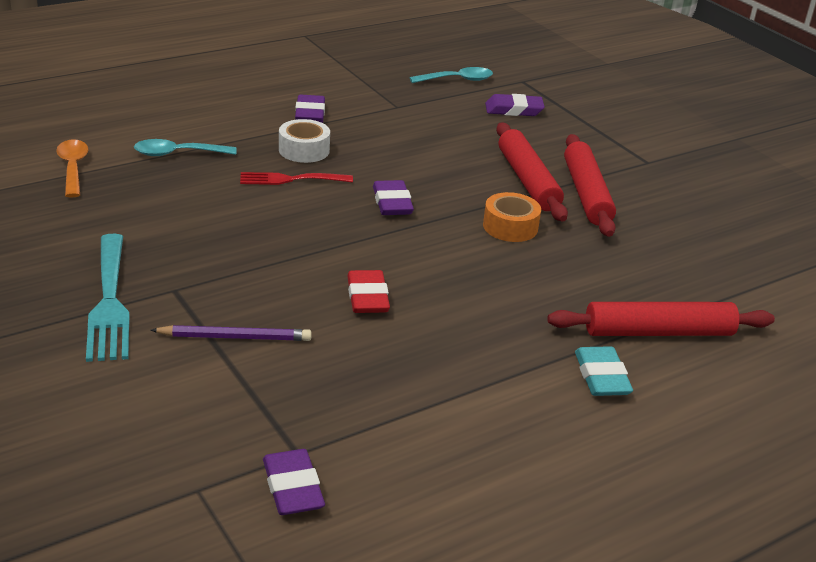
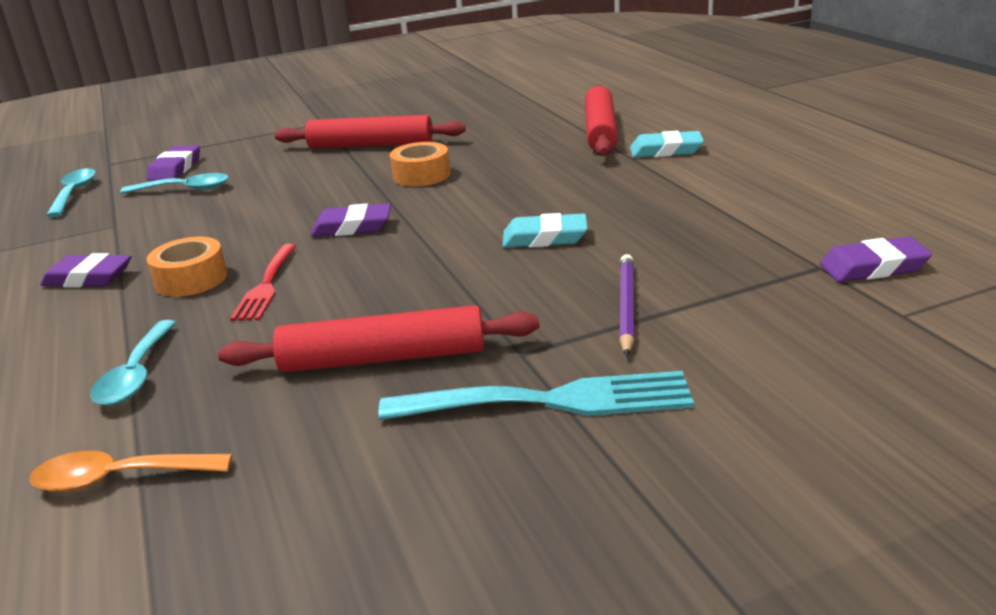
camera: 75 degrees left, 5 degrees down
white tape [279,119,330,163] -> orange tape [147,237,227,297]
red eraser [347,270,390,313] -> turquoise eraser [502,213,588,248]
red rolling pin [496,122,568,222] -> red rolling pin moved to [218,305,540,372]
none -> turquoise spoon [120,173,229,194]

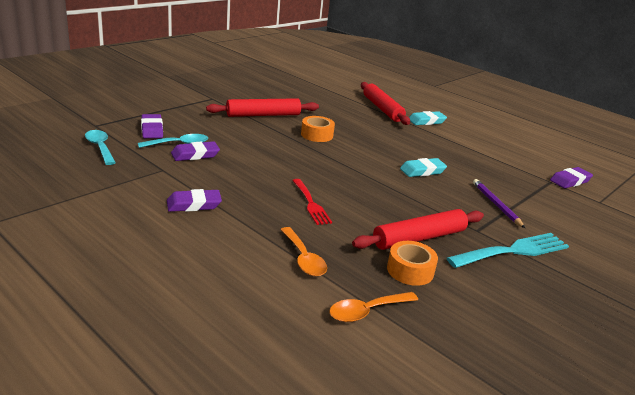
camera: 30 degrees left, 0 degrees up
turquoise spoon [90,320,177,406] -> orange spoon [280,227,327,276]
orange tape [147,237,227,297] -> orange tape moved to [387,241,438,286]
purple eraser [311,204,391,237] -> purple eraser moved to [171,141,220,161]

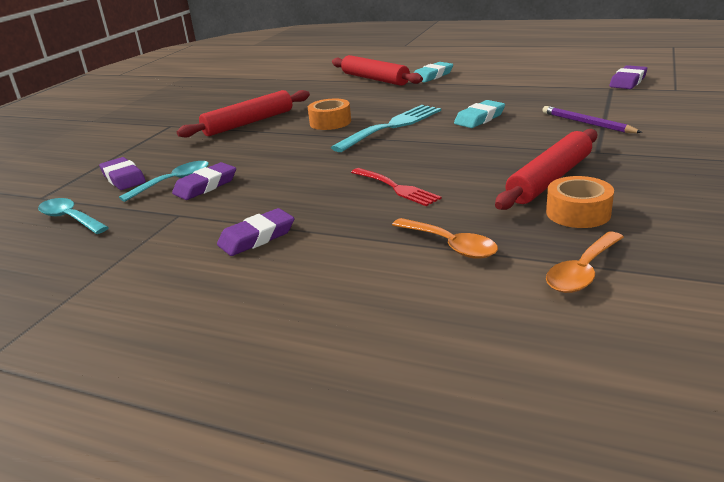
camera: 15 degrees left, 0 degrees up
turquoise fork [447,233,569,268] -> turquoise fork moved to [331,105,441,152]

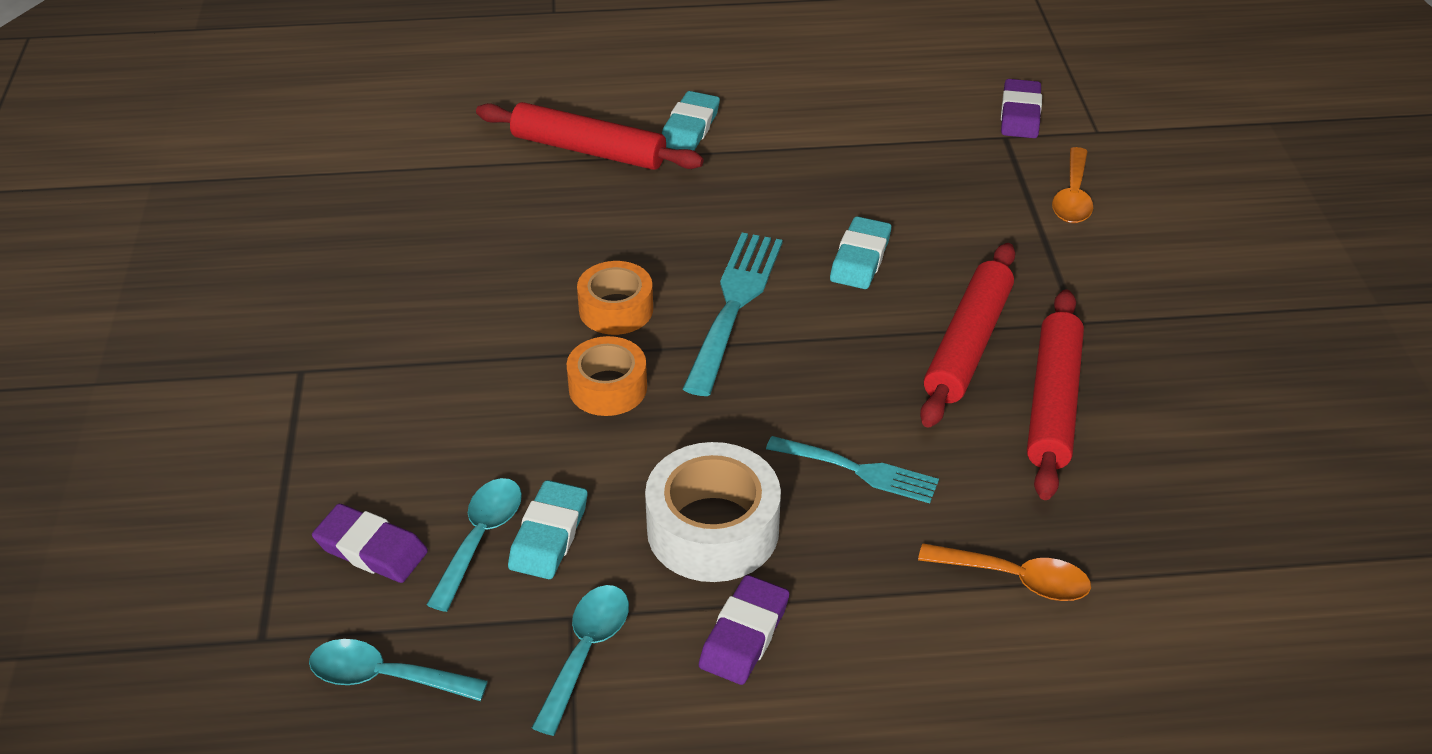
camera: 30 degrees left, 15 degrees up
purple eraser [172,162,236,200] -> turquoise eraser [508,480,587,579]
red rolling pin [177,90,310,137] -> red rolling pin moved to [920,243,1016,428]
red fork [351,168,442,206] -> turquoise fork [766,436,939,503]
purple pencil [542,106,642,133] -> none
orange tape [546,176,614,228] -> orange tape moved to [567,336,647,416]
orange spoon [546,232,624,293] -> orange spoon moved to [1052,147,1093,223]
none -> turquoise spoon [532,585,629,736]
none -> white tape [645,442,781,582]

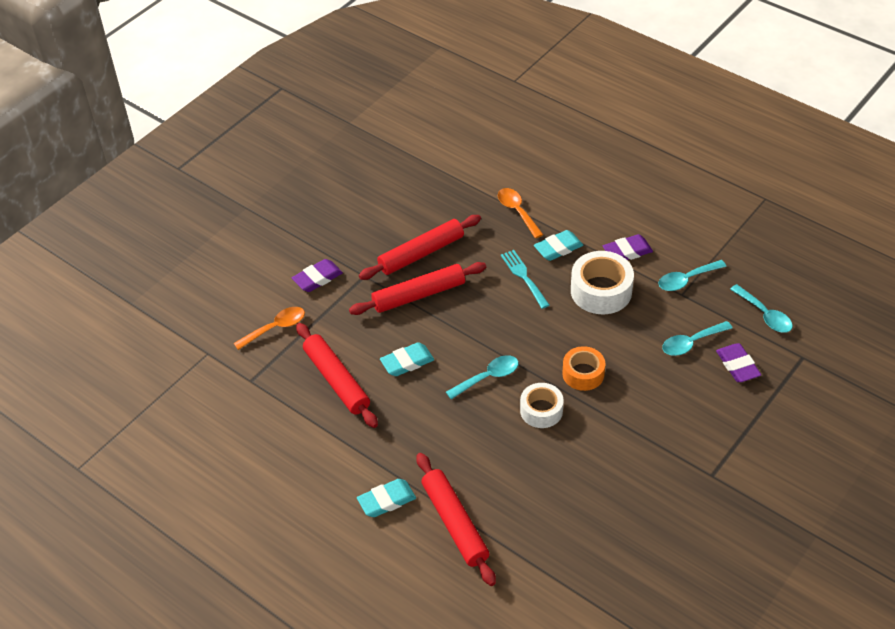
camera: 135 degrees left, 5 degrees up
turquoise eraser [508,480,587,579] -> turquoise eraser moved to [534,230,583,261]
orange tape [577,261,653,335] -> white tape [520,383,564,428]
turquoise fork [683,233,783,396] -> turquoise spoon [446,355,519,399]
purple eraser [1001,79,1042,138] -> purple eraser moved to [292,259,343,292]
none -> red rolling pin [296,323,378,428]

